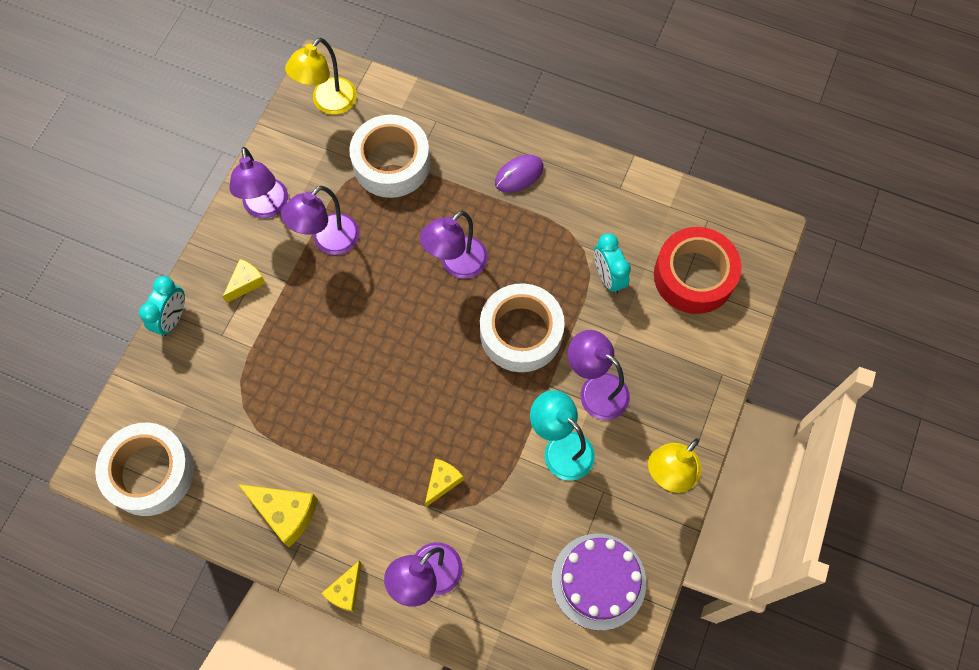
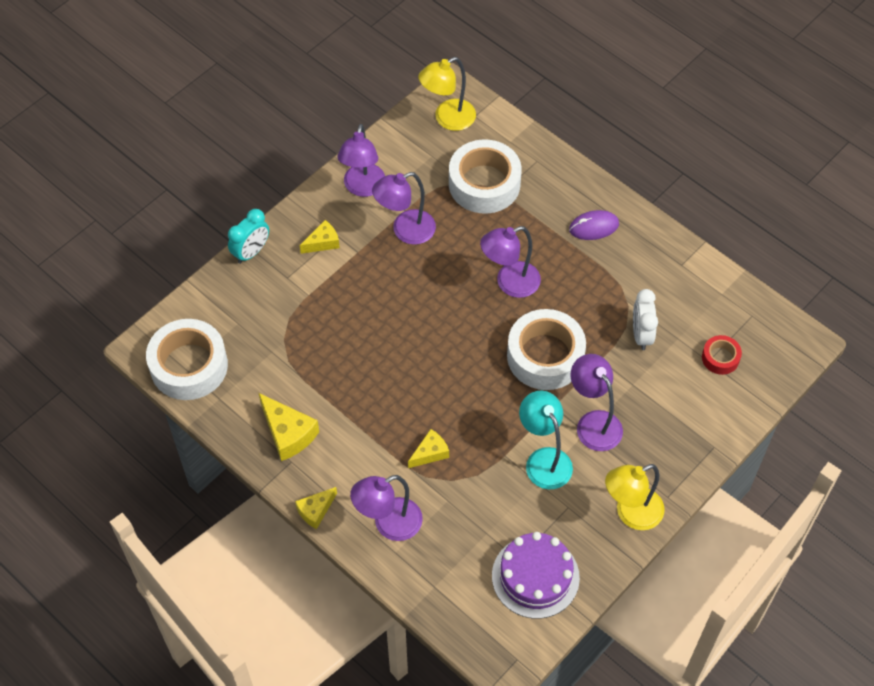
camera: 20 degrees right, 10 degrees down
turquoise clock [594,233,631,294] -> white clock [633,289,658,350]
red tape [654,227,742,314] -> red tape [702,335,742,375], size x0.49

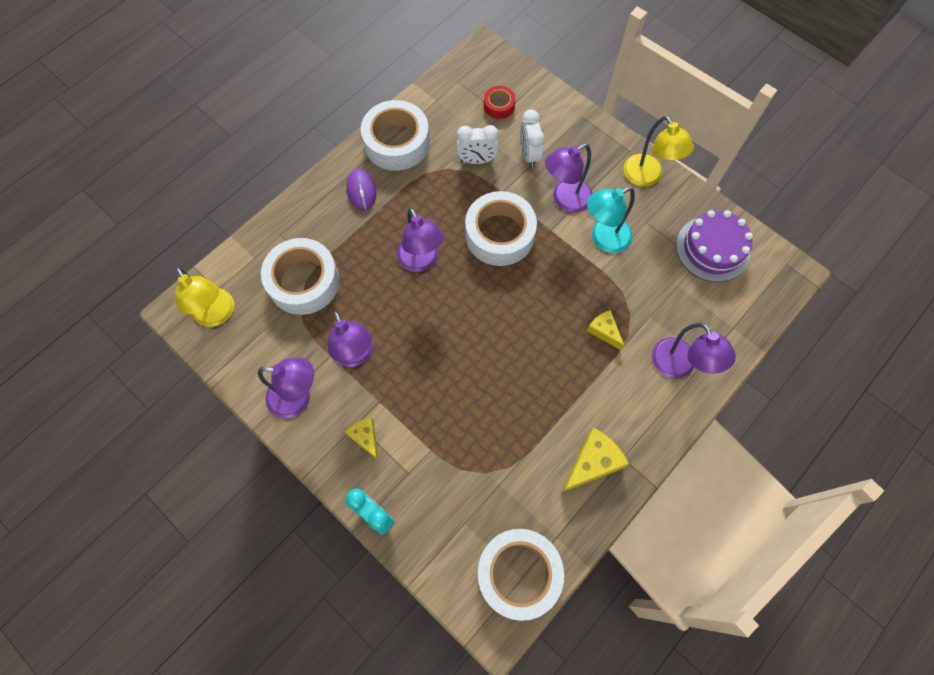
camera: 90 degrees left, 10 degrees up
yellow cheese [295,487,337,529] -> none
none -> white tape [361,100,430,171]
none -> white clock [520,109,544,167]

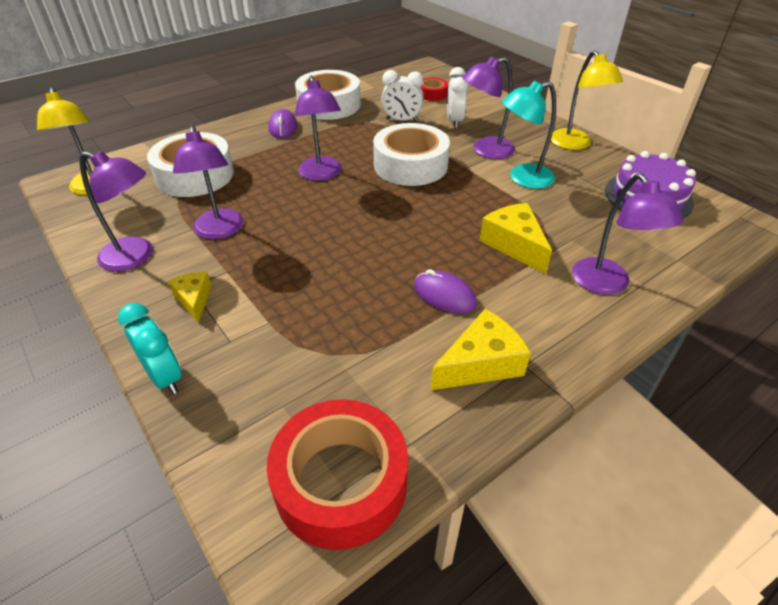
camera: 10 degrees right, 25 degrees down
white tape [477,529,564,621] -> red tape [267,399,408,550]
yellow cheese [587,310,624,350] -> yellow cheese [480,203,552,274], size x1.61
none -> purple mouse [414,269,477,313]

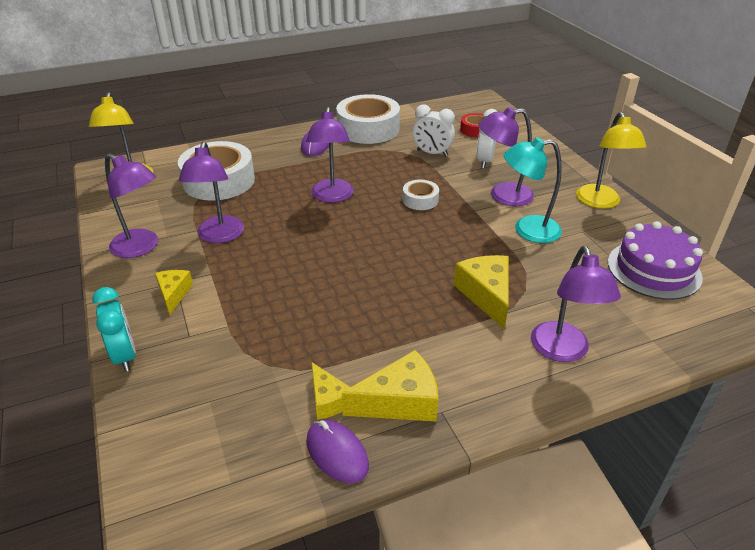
camera: 15 degrees right, 5 degrees down
red tape [267,399,408,550] -> none
white tape [373,123,450,186] -> white tape [403,180,439,210], size x0.49
purple mouse [414,269,477,313] -> purple mouse moved to [306,420,369,483]
none -> yellow cheese [311,362,350,420]

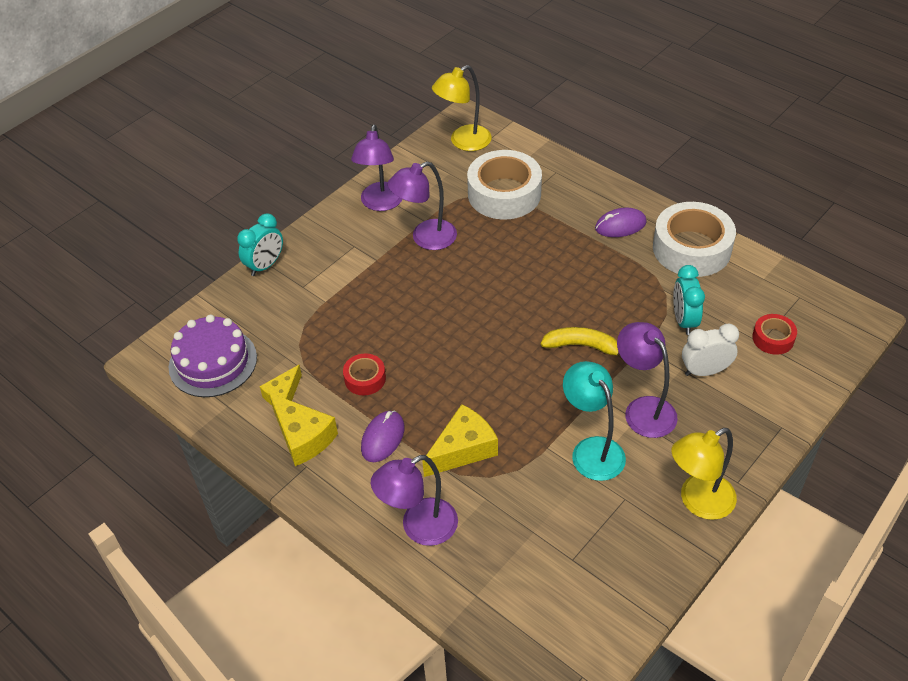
camera: 65 degrees right, 10 degrees up
yellow cheese [155,270,193,315] -> none
purple lamp [306,107,354,203] -> none
purple mouse [306,420,369,483] -> purple mouse moved to [361,411,404,462]
white tape [403,180,439,210] -> yellow banana [541,327,624,361]
white clock [413,104,455,157] -> turquoise clock [673,265,705,335]
purple cake [608,221,703,300] -> purple cake moved to [169,315,257,397]
none -> red tape [343,353,386,395]

